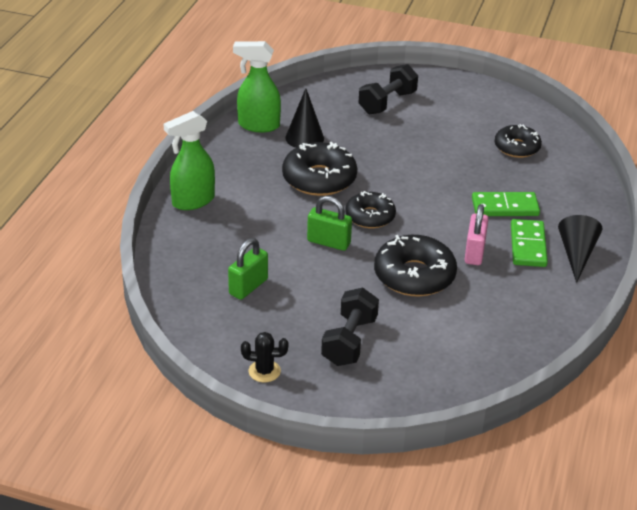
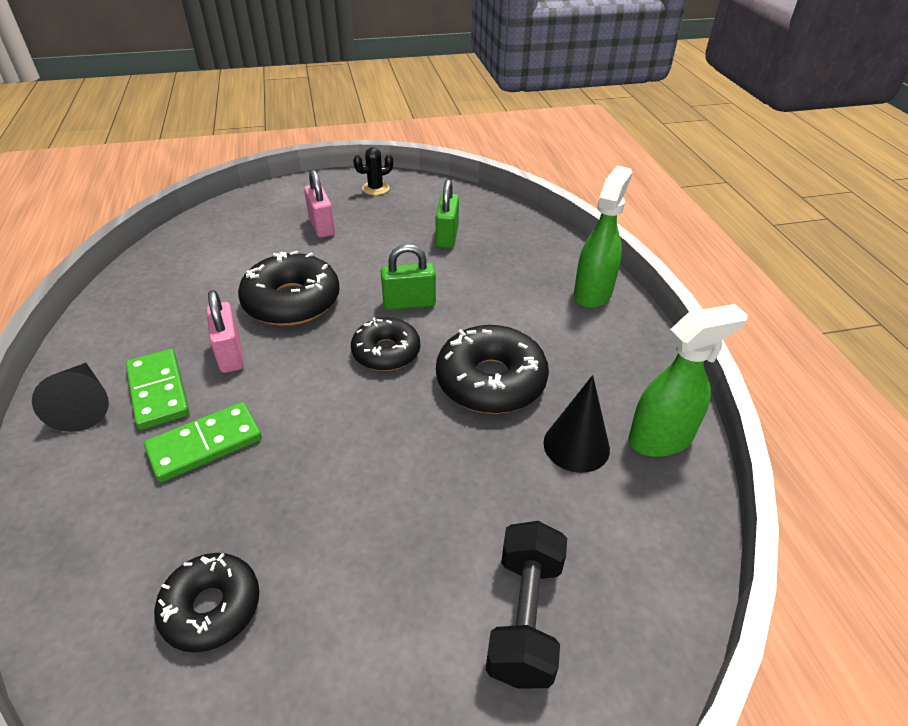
camera: 150 degrees right, 5 degrees up
black dumbbell [321,288,379,366] -> pink padlock [304,169,335,238]

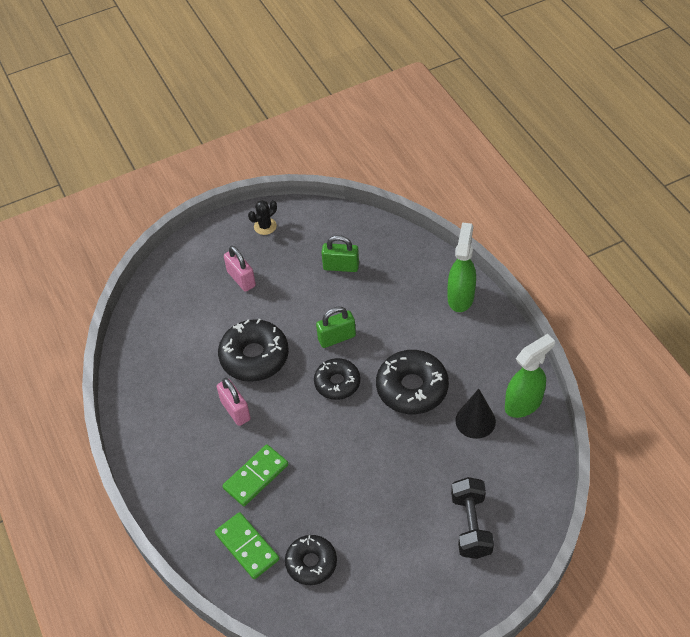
camera: 10 degrees left, 10 degrees up
black cone [32,363,109,432] -> none
green domino [126,349,189,430] -> green domino moved to [215,512,279,579]
green padlock [436,179,459,248] -> green padlock turned 75 degrees counterclockwise [322,235,359,272]

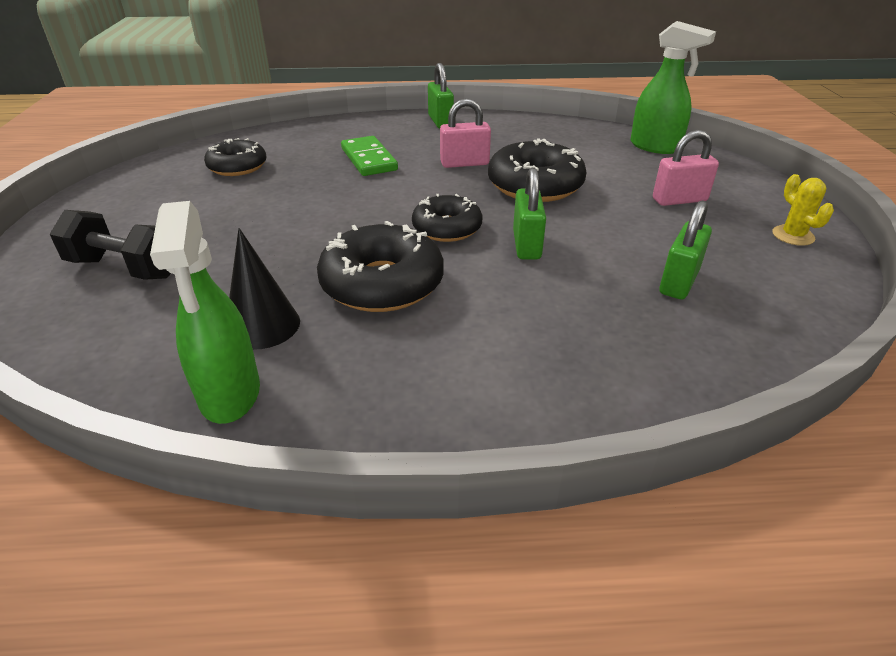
camera: 110 degrees right, 15 degrees down
green domino [215,512,279,579] -> none
black cactus [248,200,277,235] -> yellow cactus [772,174,834,246]
green spray bottle [448,222,476,312] -> green spray bottle moved to [630,21,716,154]
none -> green padlock [428,63,454,128]

